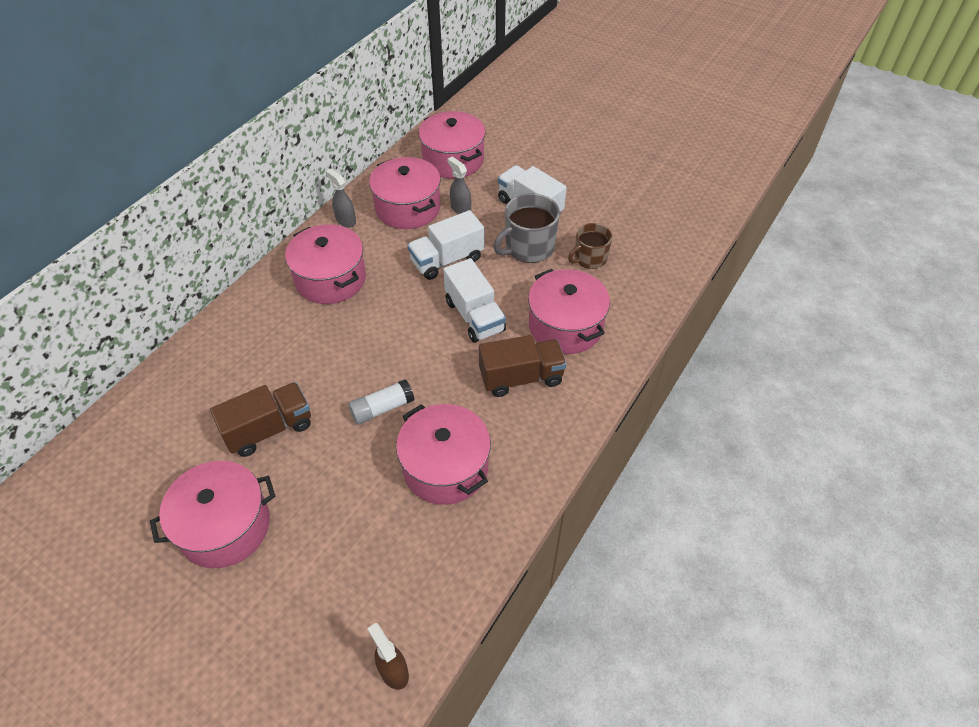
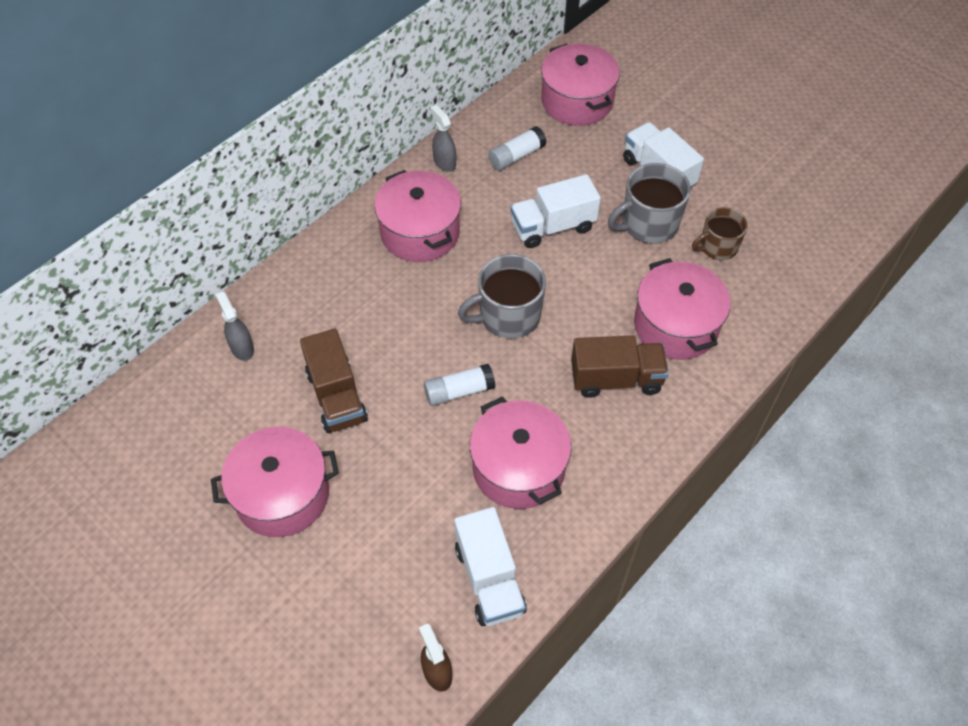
camera: 10 degrees right, 5 degrees up
brown truck [210,382,311,457] -> brown truck turned 90 degrees clockwise [300,329,368,433]
pink pot [369,157,441,229] -> white glue stick [488,126,547,171]
white truck [443,258,506,343] -> white truck moved to [455,507,527,626]
grey spray bottle [447,157,471,214] -> grey spray bottle moved to [215,292,254,361]
none -> grey mug [458,254,546,339]

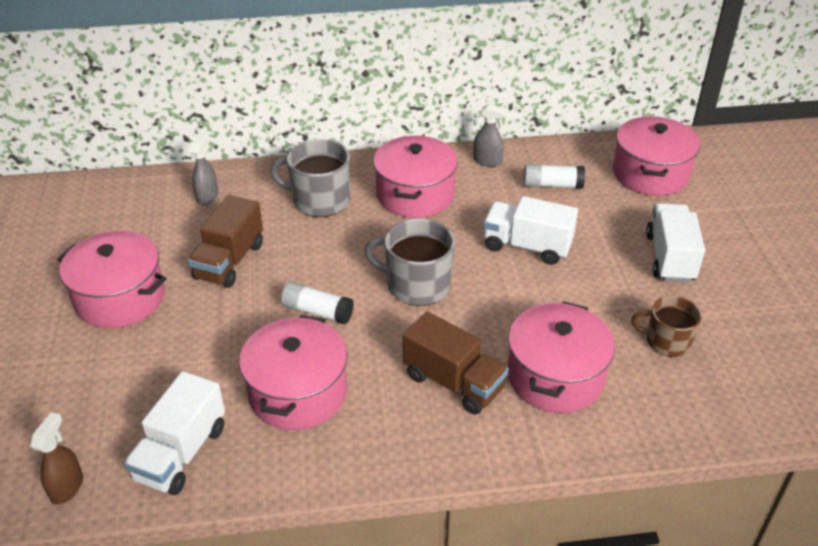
camera: 40 degrees right, 15 degrees down
grey spray bottle [430,105,456,172] -> grey spray bottle turned 105 degrees clockwise [473,104,509,167]
grey mug [608,163,691,244] -> grey mug moved to [270,139,350,217]

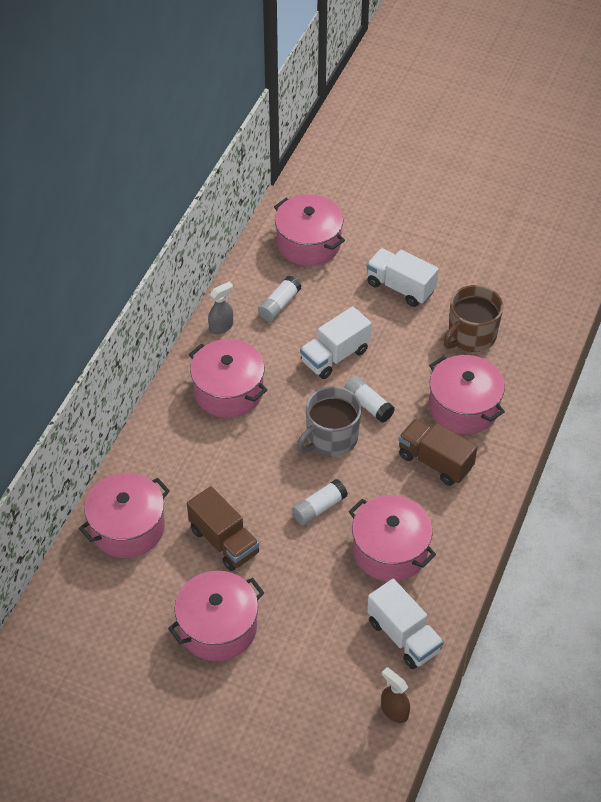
camera: 60 degrees left, 10 degrees up
grey spray bottle [190,133,218,205] -> pink pot [79,473,170,558]
grey mug [270,139,350,217] -> none
brown truck [403,311,509,415] -> brown truck turned 120 degrees counterclockwise [398,418,477,486]
brown mug [631,296,702,357] -> brown mug [443,285,503,352], size x1.52
none -> white glue stick [344,376,395,423]

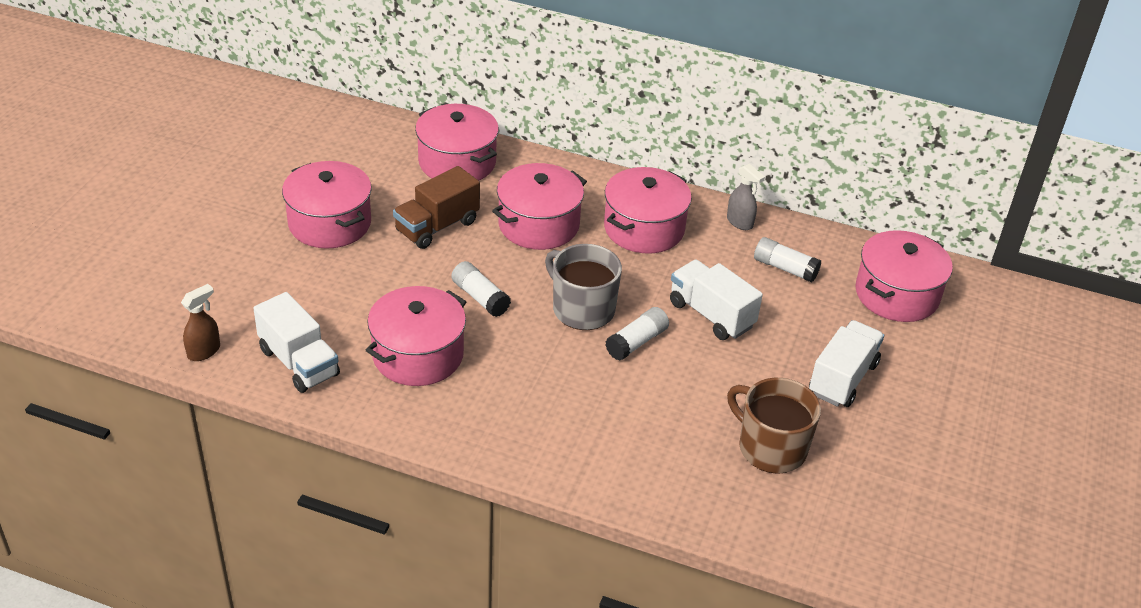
camera: 85 degrees right, 10 degrees down
white truck [367,579,444,669] -> white truck turned 90 degrees counterclockwise [253,292,340,393]
brown truck [398,418,477,486] -> none
pink pot [429,355,505,434] -> pink pot moved to [492,163,587,250]

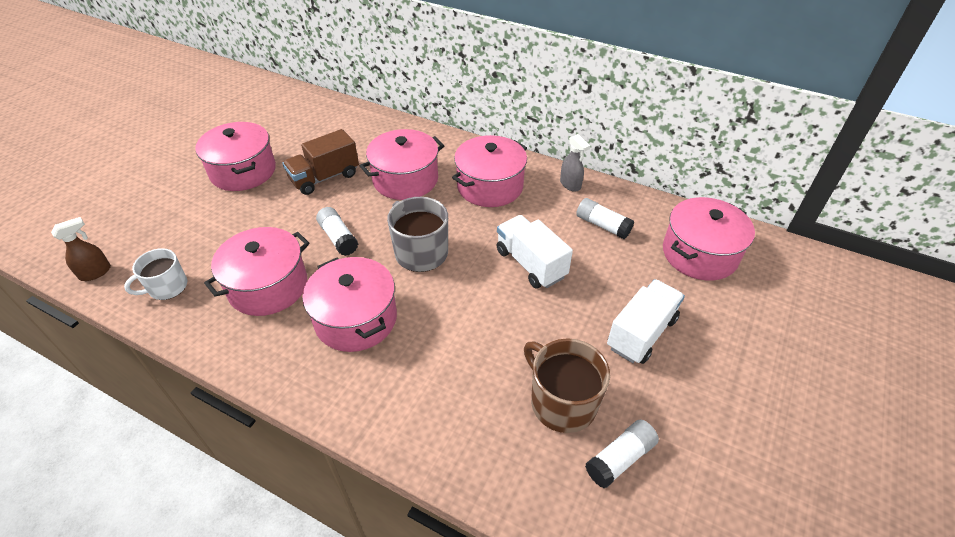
camera: 10 degrees right, 5 degrees up
white truck [253,292,340,393] -> white mug [124,248,187,300]
pink pot [415,104,499,180] -> pink pot moved to [302,257,397,352]
white glue stick [605,307,669,361] -> white glue stick moved to [585,420,659,488]

